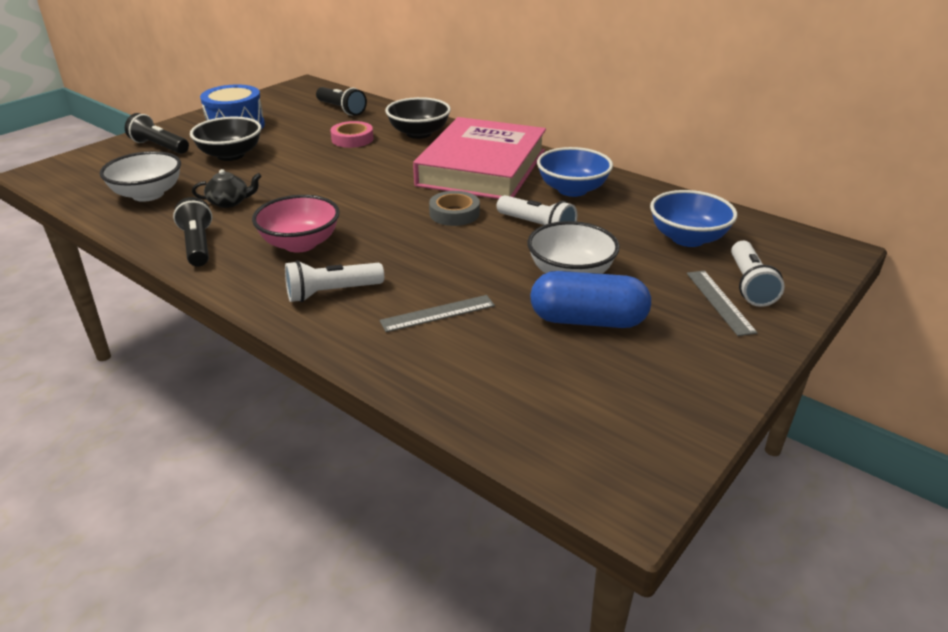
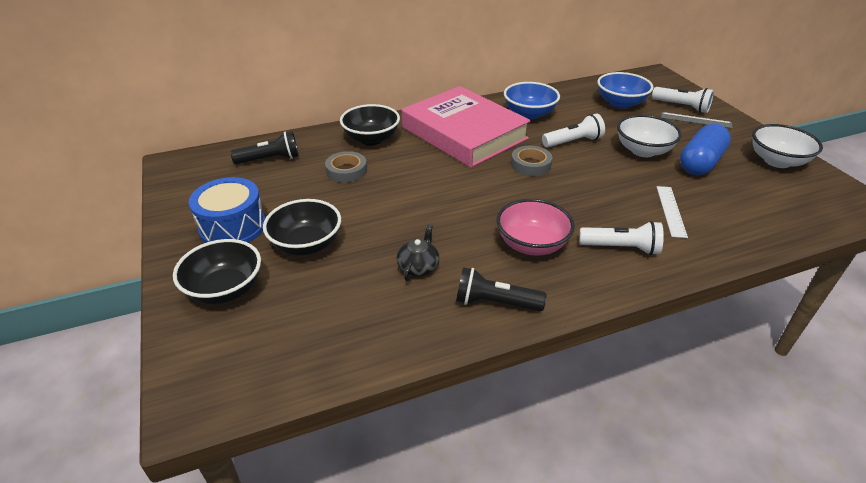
camera: 60 degrees left, 5 degrees up
white bowl [100,151,181,202] -> white bowl moved to [752,124,823,168]
black flashlight [125,113,189,154] -> black bowl [173,239,261,305]
white flashlight [285,260,384,302] -> white flashlight turned 90 degrees counterclockwise [579,221,664,255]
pink tape [331,121,373,148] -> grey tape [325,151,367,183]
grey ruler [380,295,495,332] -> white ruler [657,186,688,238]

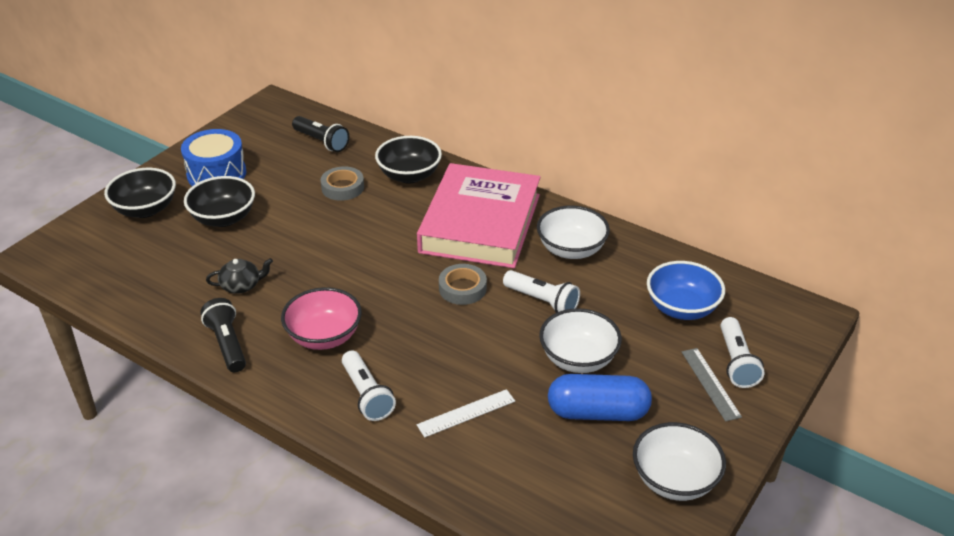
camera: 55 degrees right, 0 degrees up
blue bowl [504,82,560,120] -> white bowl [537,206,610,259]

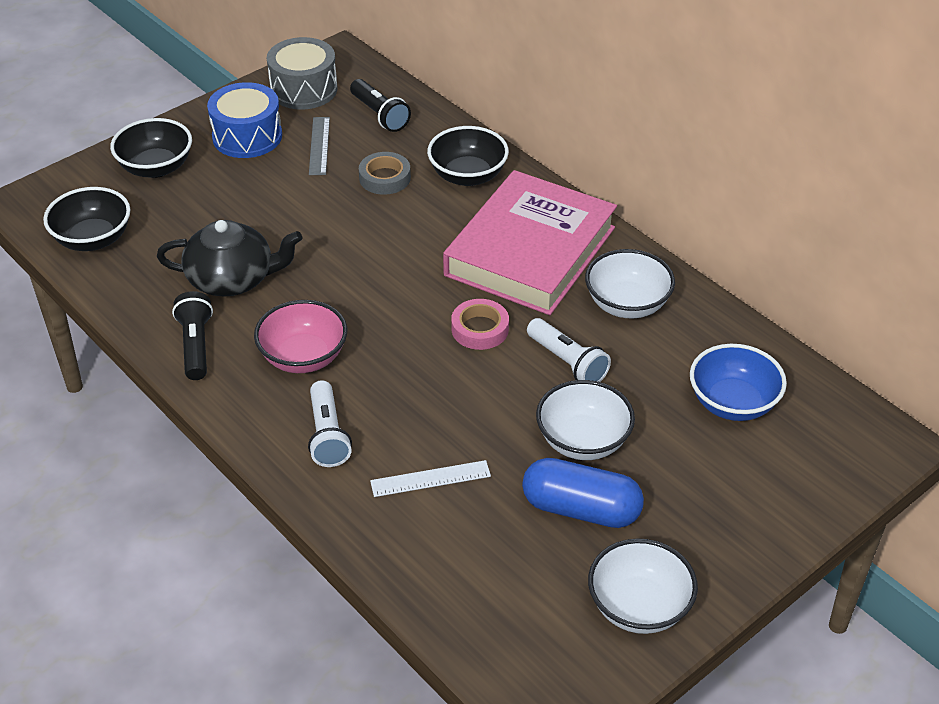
camera: 15 degrees right, 5 degrees up
black bowl [184,176,255,227] -> black bowl moved to [43,187,130,251]
black teapot [206,258,273,294] -> black teapot [157,220,303,297], size x1.87
grey tape [439,264,487,305] -> pink tape [451,299,509,350]
grey ruler [682,348,742,422] -> grey ruler moved to [309,117,330,175]
white flashlight [721,317,765,388] -> none
none -> grey drum [267,37,338,109]

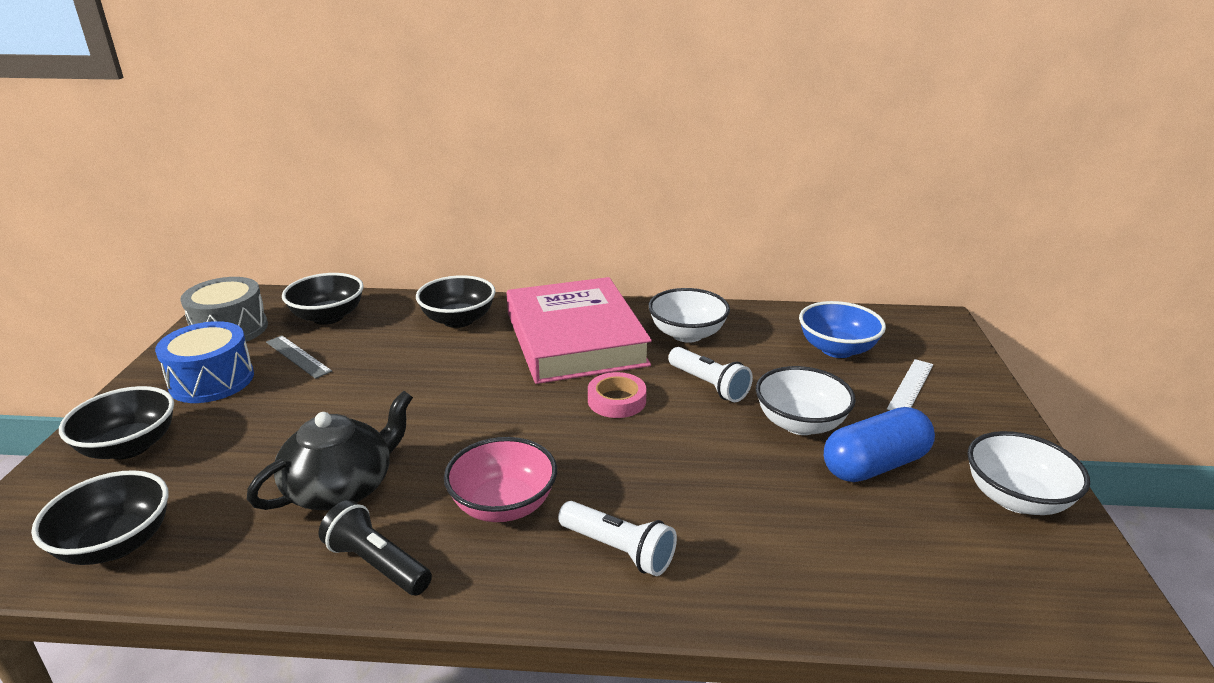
camera: 45 degrees left, 15 degrees down
black flashlight [350,79,411,132] -> black bowl [282,273,364,325]
grey tape [359,152,411,195] -> none
white ruler [370,460,491,497] -> white ruler moved to [887,359,933,410]
white flashlight [527,318,611,382] -> white flashlight turned 45 degrees clockwise [668,347,753,402]

